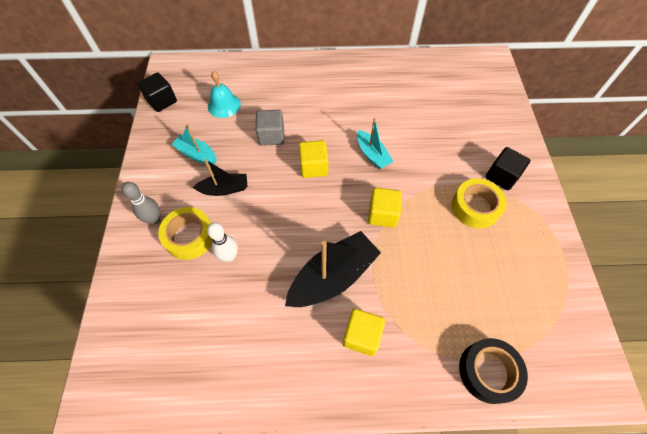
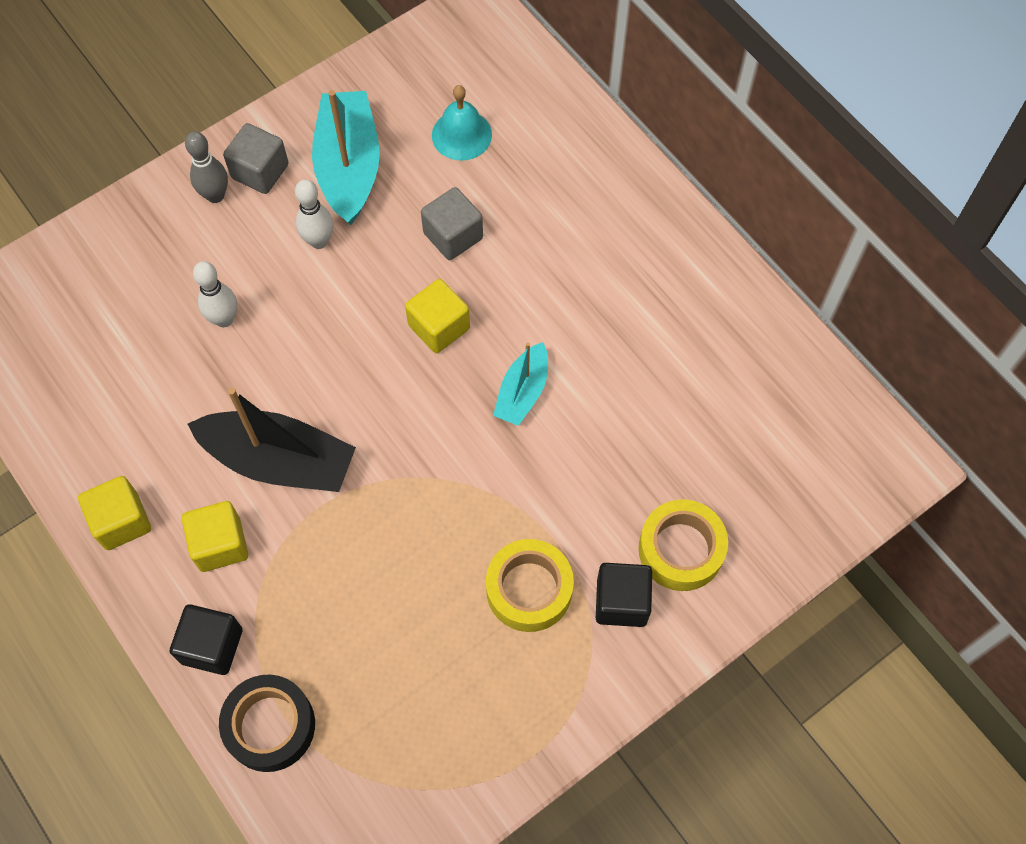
camera: 55 degrees right, 5 degrees up
black cube [137,72,177,112] -> black cube moved to [170,605,243,675]
yellow tape [158,207,213,260] -> yellow tape moved to [639,499,728,591]
turquoise boat [172,124,217,164] -> turquoise boat [312,90,380,225], size x1.75
black boat [192,159,248,196] -> white bowling pin [295,179,333,249]
yellow cube [368,188,402,227] -> yellow cube moved to [78,476,151,550]
none -> grey cube [223,123,289,194]

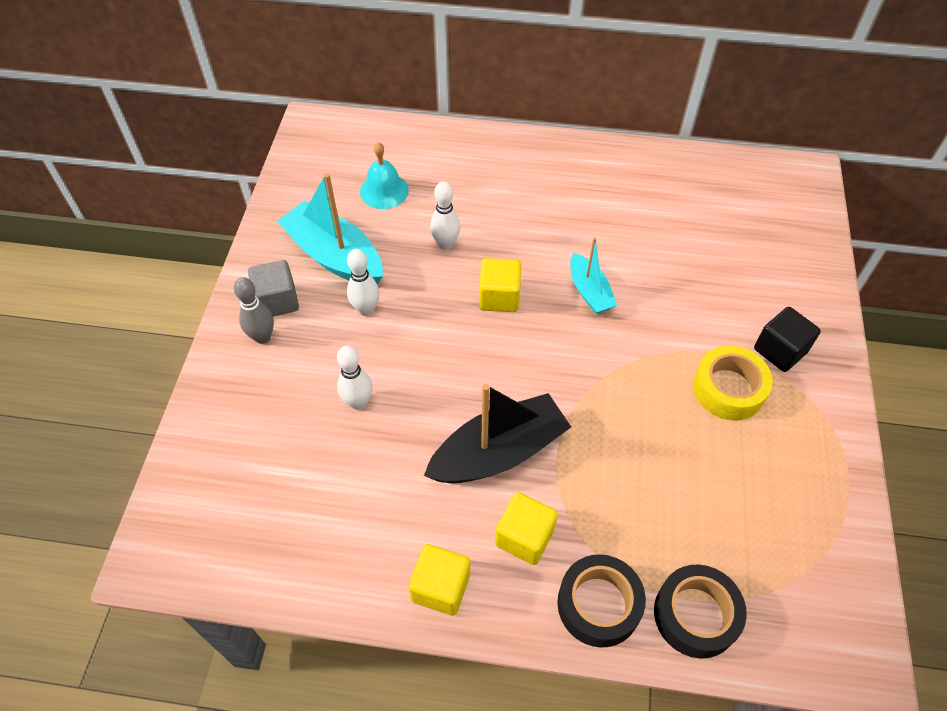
camera: 45 degrees left, 10 degrees down
black cube [170,605,243,675] -> black tape [557,554,646,648]
grey cube [421,187,483,260] -> white bowling pin [430,181,460,250]
yellow tape [639,499,728,591] -> none

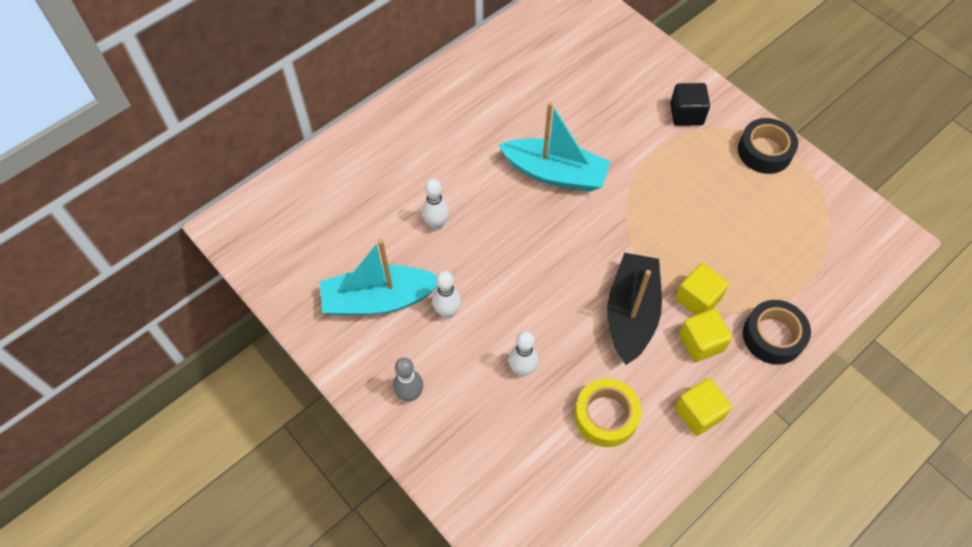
camera: 50 degrees left, 5 degrees up
grey cube [248,260,299,317] -> none
turquoise bell [360,142,409,209] -> none
yellow cube [479,258,521,312] -> yellow cube moved to [676,263,729,315]
turquoise boat [570,237,617,314] -> turquoise boat [499,102,611,192], size x1.75
black tape [654,564,747,659] -> black tape moved to [738,118,798,174]
yellow tape [693,346,773,420] -> yellow tape moved to [575,378,641,447]

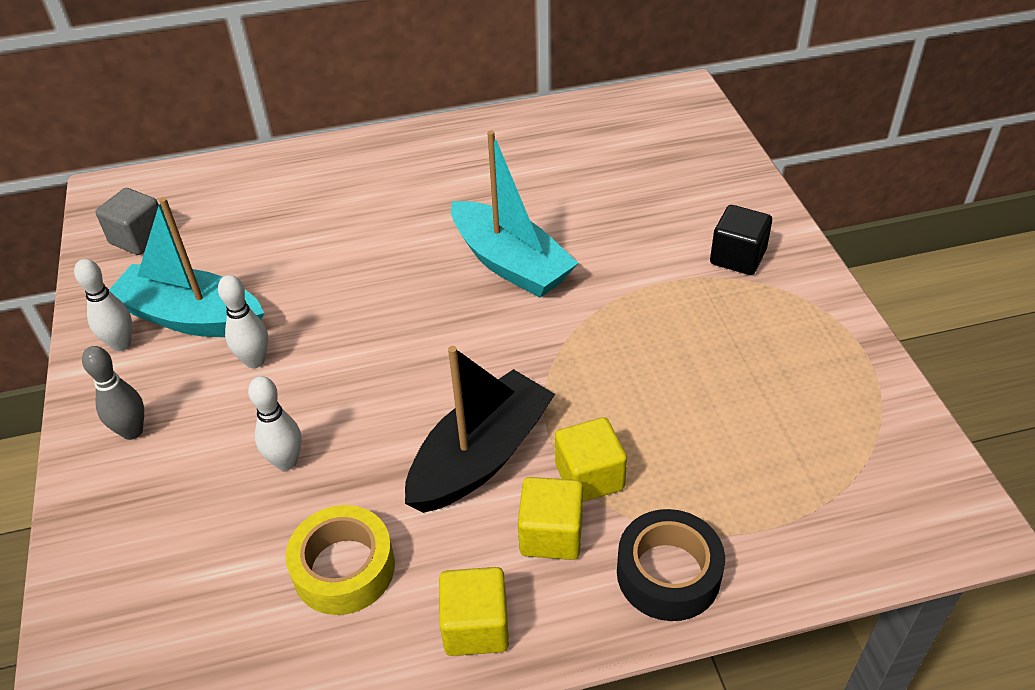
camera: 30 degrees right, 15 degrees down
white bowling pin [422,179,449,230] -> white bowling pin moved to [74,259,132,351]
black tape [738,118,798,174] -> none
none -> grey cube [95,188,159,255]

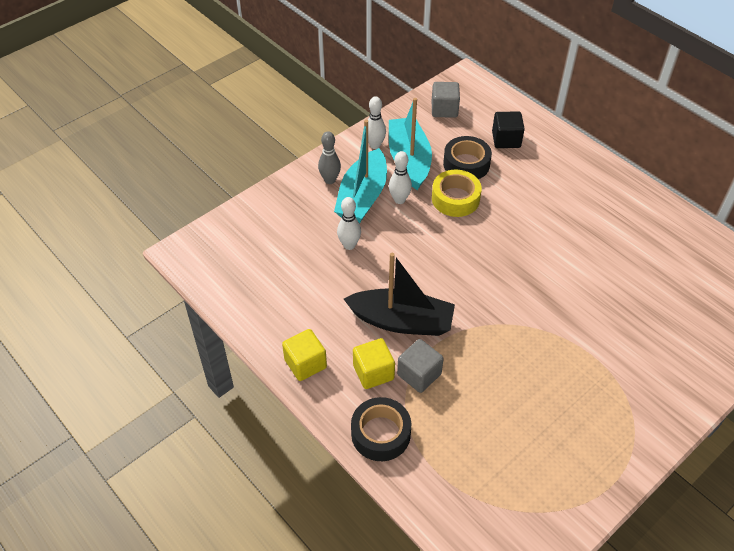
camera: 60 degrees right, 5 degrees up
yellow tape [285,505,395,615] -> yellow tape moved to [432,170,482,217]
turquoise boat [451,130,578,298] -> turquoise boat moved to [334,120,387,223]
yellow cube [555,417,627,502] -> grey cube [397,339,444,393]
black cube [710,205,772,275] -> black cube moved to [492,111,525,148]
none -> black tape [443,136,492,179]

